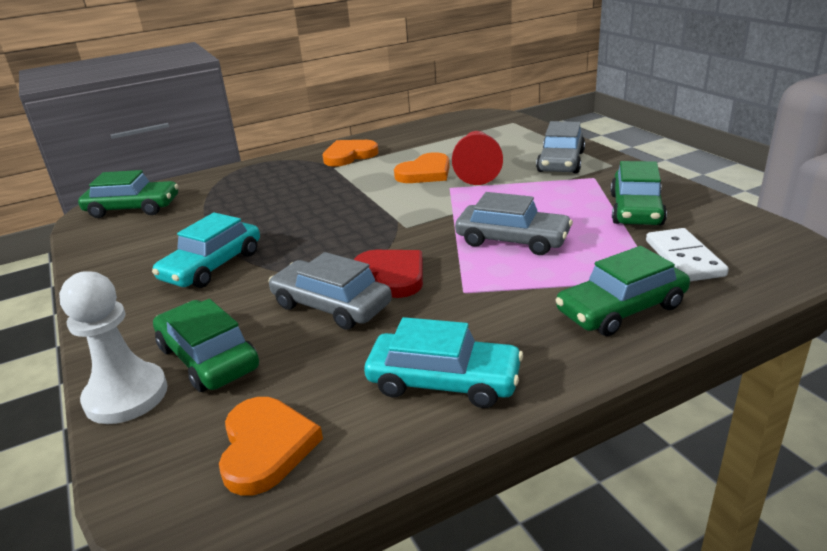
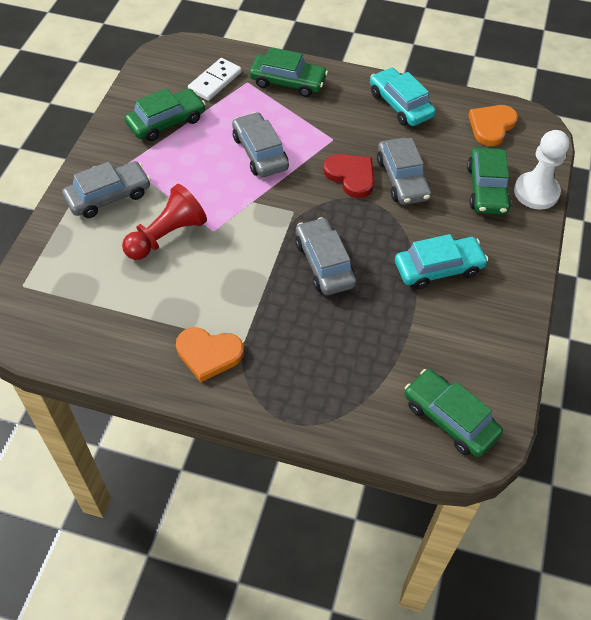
camera: 140 degrees left, 25 degrees up
red heart [354,250,423,298] -> red heart turned 135 degrees clockwise [323,154,374,198]
orange heart [394,152,450,183] -> none
none -> grey car [295,217,356,295]

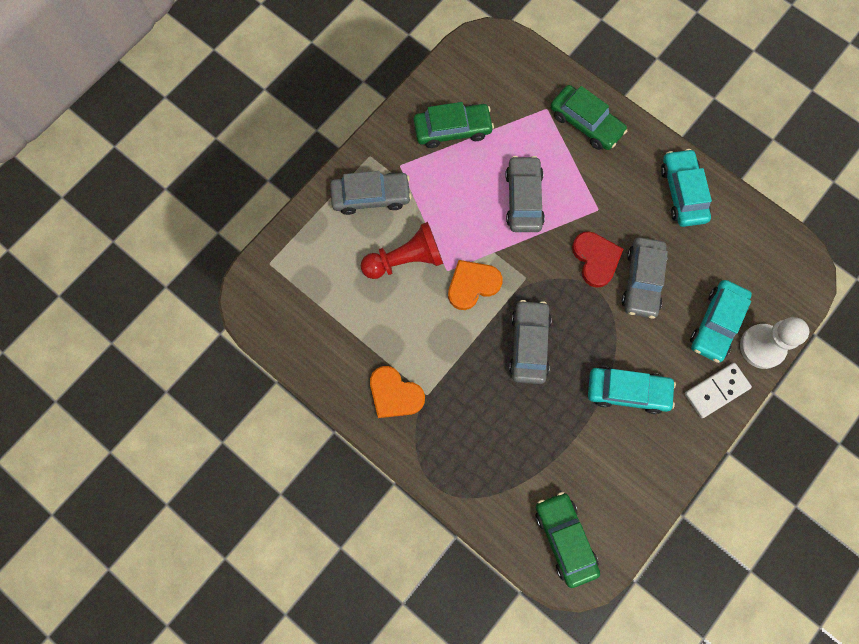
camera: 25 degrees right, 20 degrees up
white domino [188,58,241,101] -> white domino moved to [685,363,752,418]
green car [467,148,511,215] -> turquoise car [690,280,752,363]
orange heart [468,105,518,146] -> orange heart moved to [448,260,503,310]

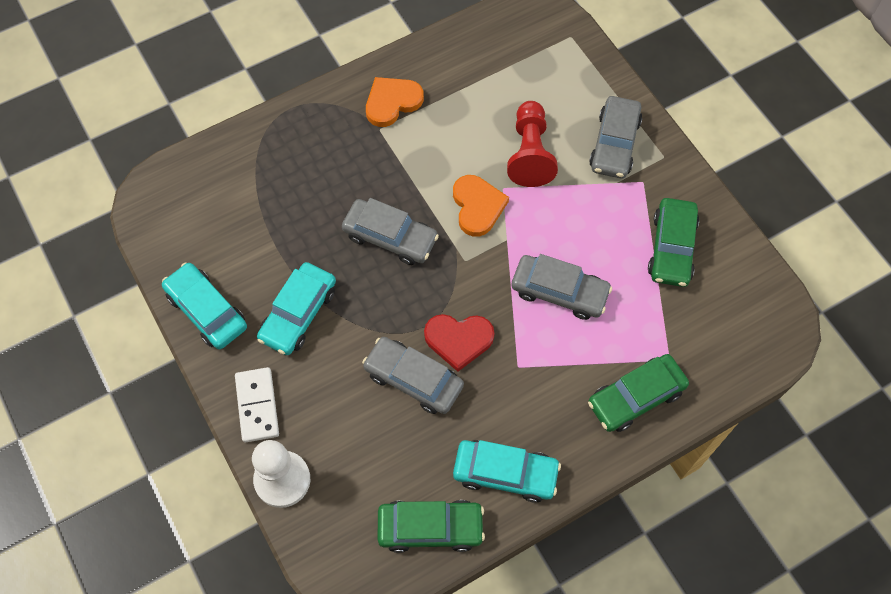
camera: 110 degrees right, 10 degrees down
green car [536,492,600,588] -> green car moved to [377,500,485,553]
turquoise car [690,280,752,363] -> turquoise car moved to [162,263,247,349]

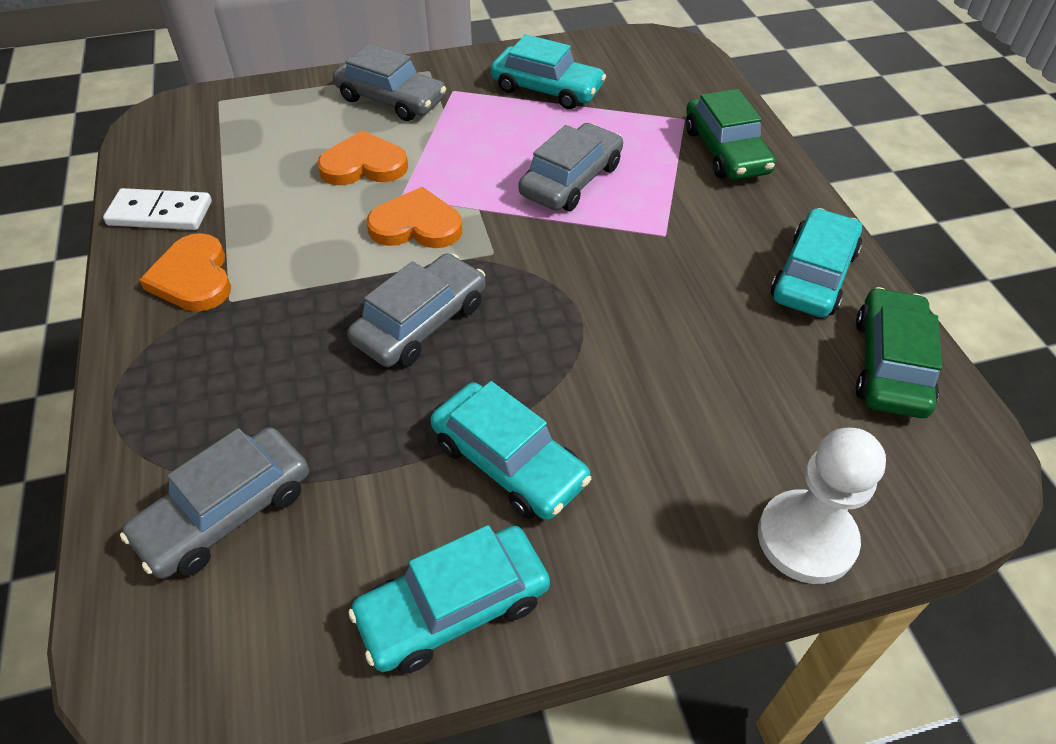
camera: 75 degrees left, 15 degrees down
white domino [235,367,279,443] -> white domino moved to [103,188,212,230]
grey car [362,337,464,414] -> grey car moved to [120,427,309,579]
red heart [424,314,494,372] -> none
red pawn [507,101,558,187] -> orange heart [317,130,408,185]
green car [648,198,699,287] -> turquoise car [490,34,606,109]

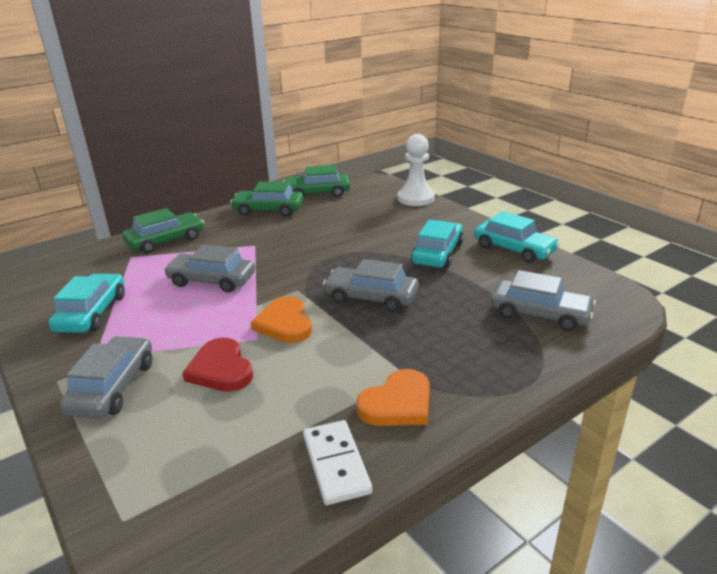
camera: 110 degrees left, 20 degrees down
orange heart [317,130,408,185] -> red heart [183,338,253,392]
turquoise car [771,208,862,317] -> green car [230,181,304,217]

